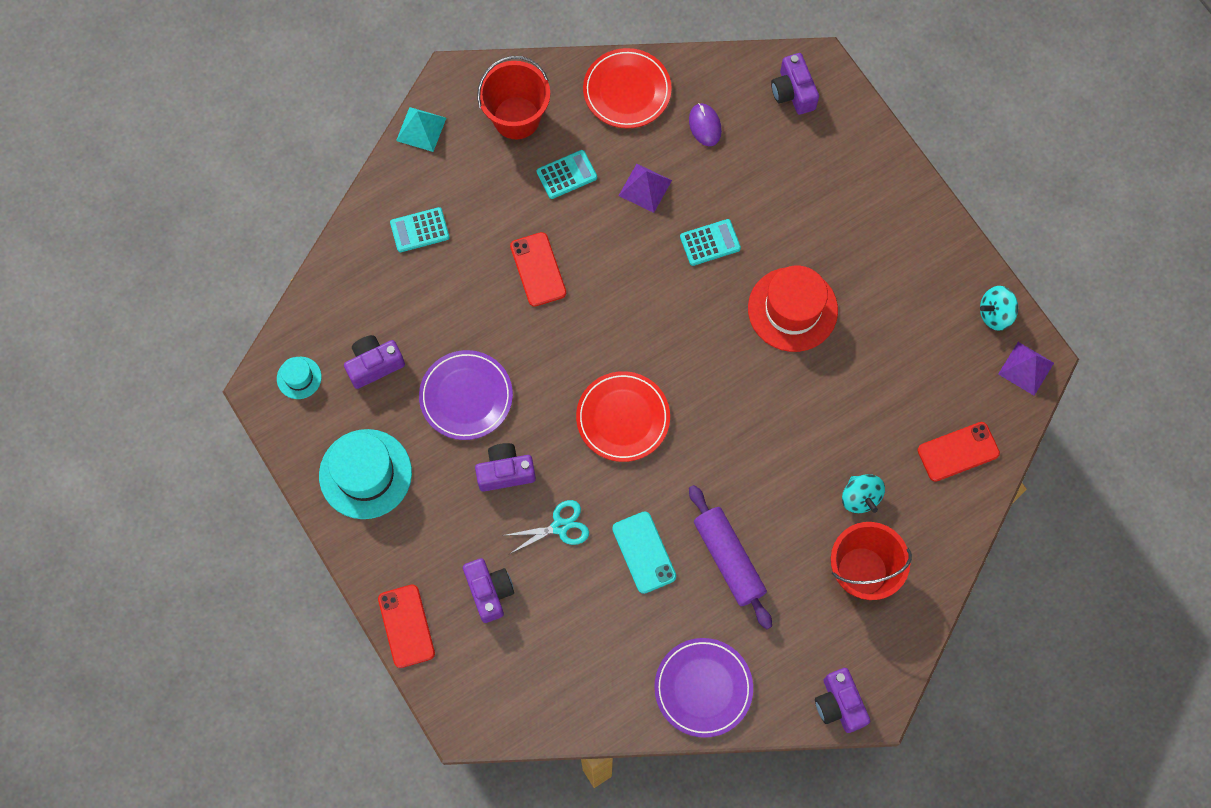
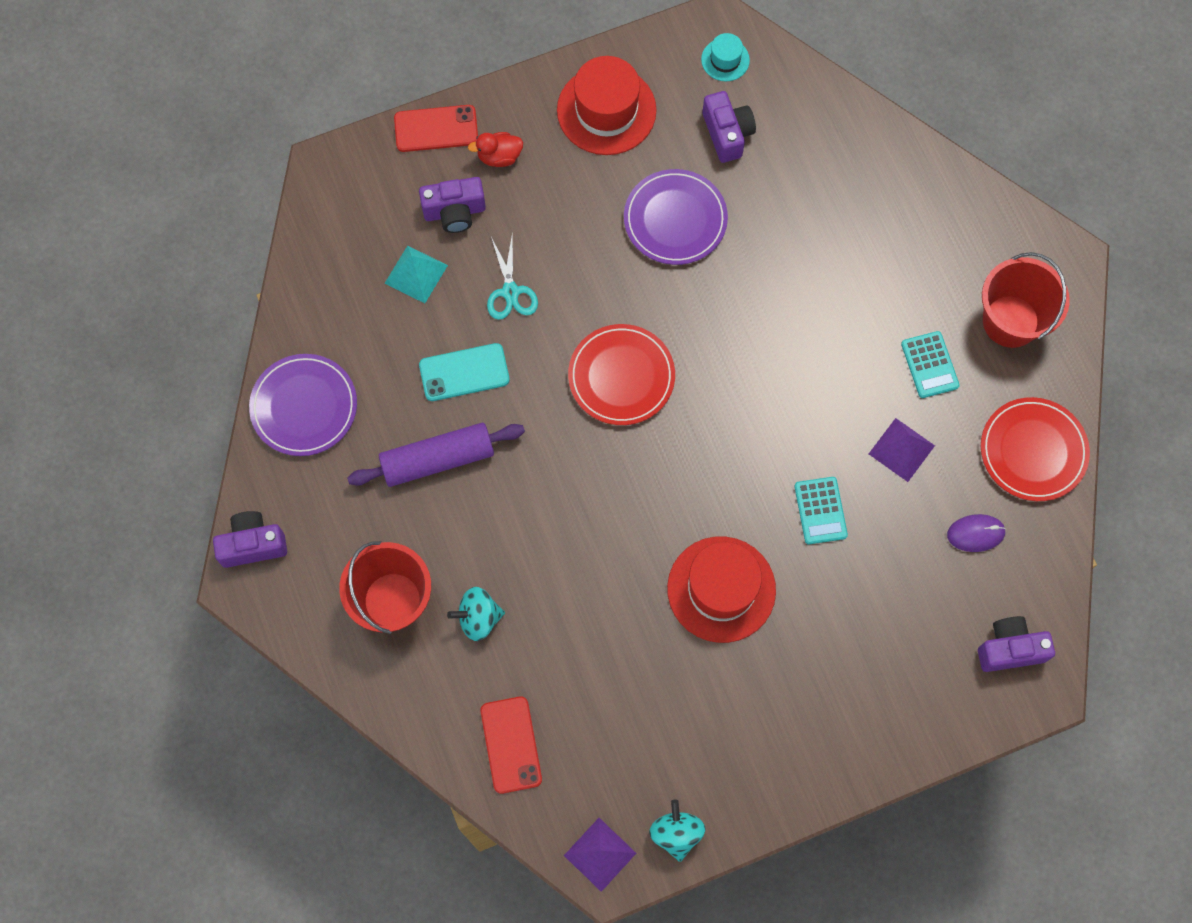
camera: 100 degrees right, 0 degrees up
turquoise hat [319,429,412,519] -> red hat [557,56,657,155]
turquoise calculator [390,207,450,252] -> none
turquoise pyramid [396,107,446,152] -> turquoise pyramid moved to [385,245,448,303]
purple camera [475,443,536,492] -> none
red phone [510,232,566,307] -> none
none -> red duck [468,132,523,167]

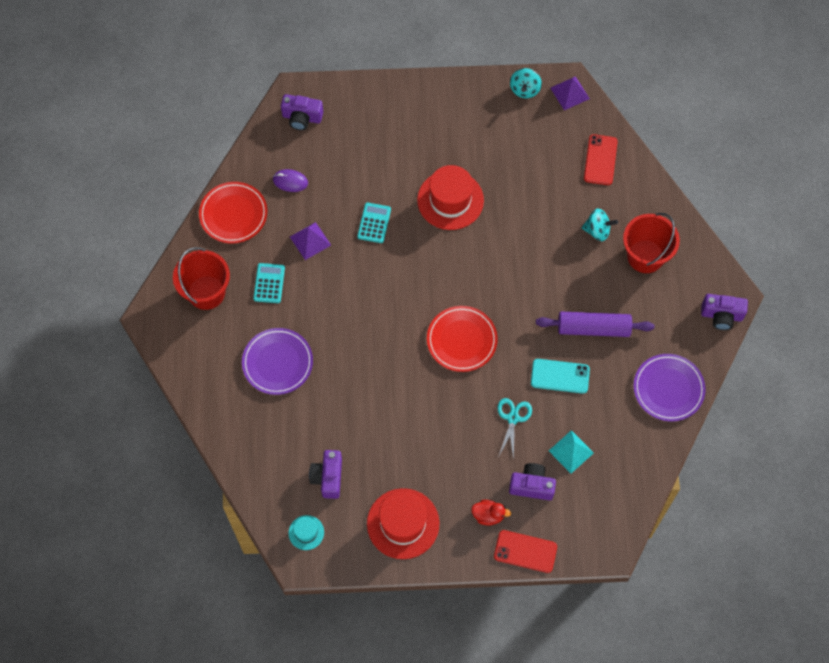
camera: 160 degrees left, 5 degrees down
purple plate [624,169,728,265] -> purple plate moved to [242,328,313,395]

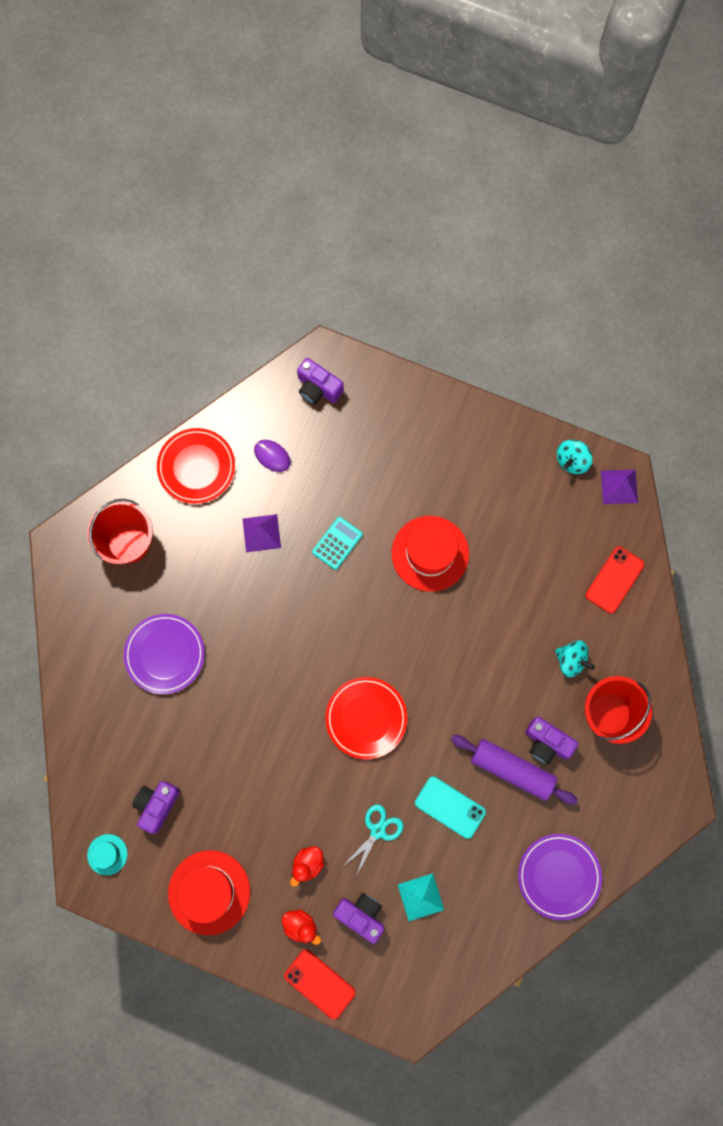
camera: 25 degrees right, 10 degrees up
turquoise calculator [253,263,285,303] -> none
purple camera [701,294,748,330] -> purple camera moved to [525,717,578,764]
none -> red duck [290,846,324,886]

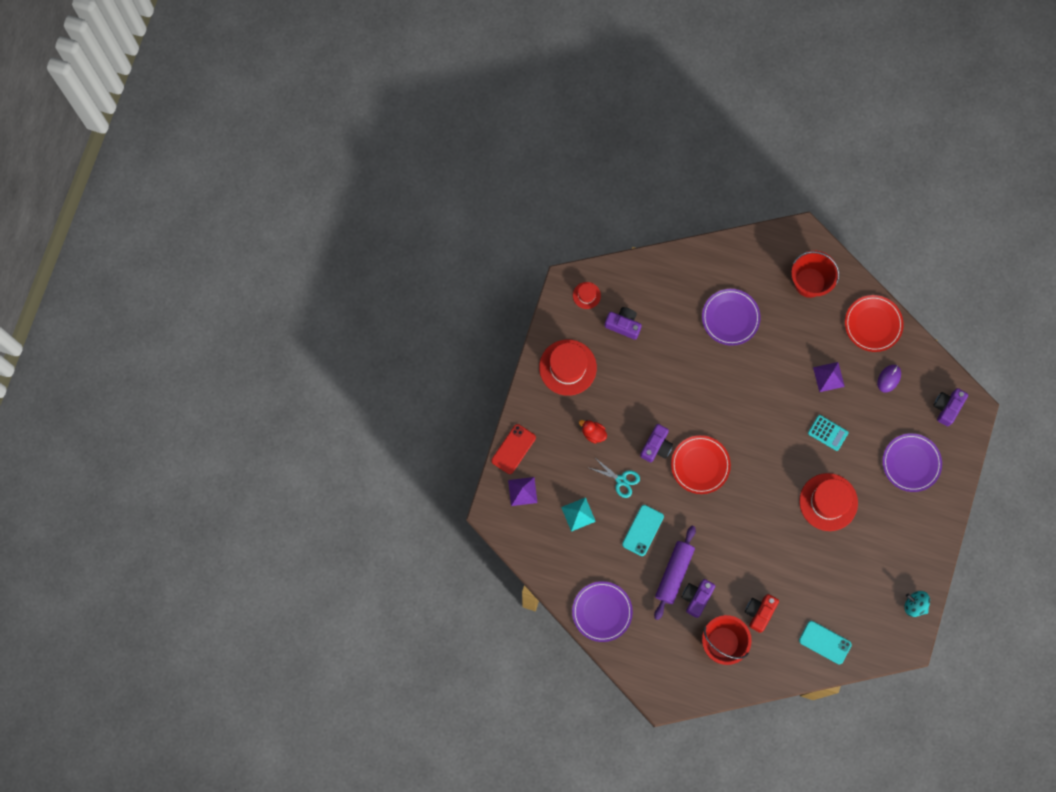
camera: 85 degrees right, 0 degrees up
turquoise hat [87,834,127,875] -> red hat [573,282,601,309]
red duck [282,909,321,945] -> none
purple camera [333,893,384,944] -> purple camera moved to [640,424,673,462]
turquoise spinning top [555,640,595,677] -> red camera [745,594,779,633]
red phone [586,547,644,613] -> turquoise phone [799,621,852,664]
purple pyramid [601,470,638,504] -> purple pyramid moved to [508,477,538,506]
none -> purple plate [882,433,942,492]

